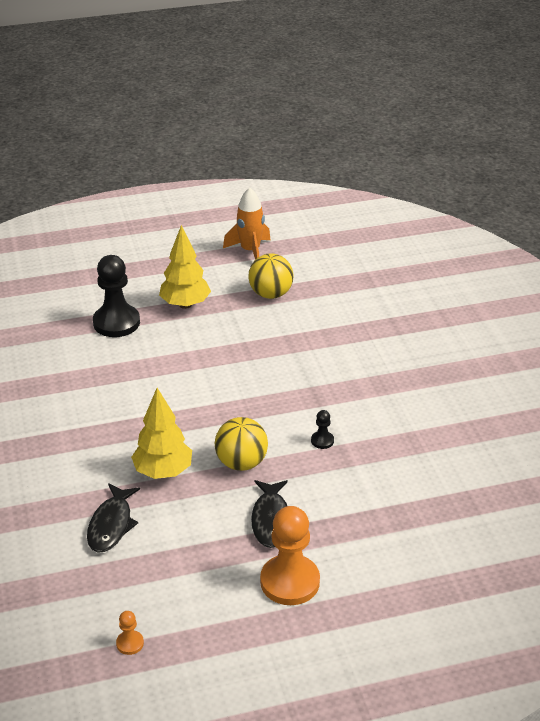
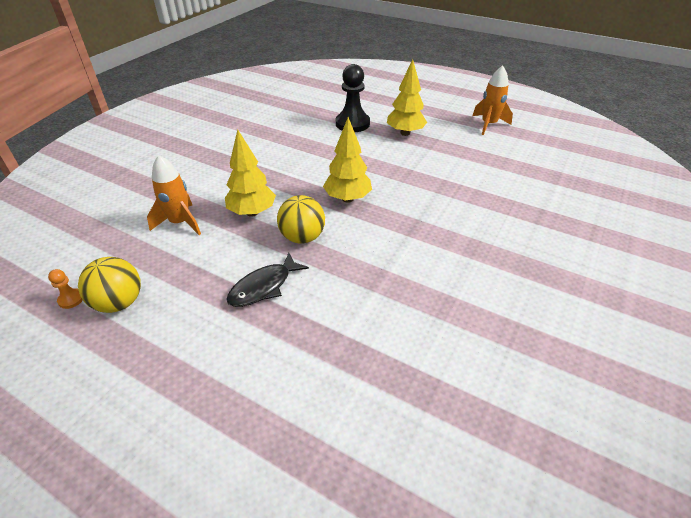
camera: 45 degrees right, 5 degrees up
black fish [87,483,140,553] -> orange rocket [147,155,201,235]
yellow ball [248,253,293,299] -> yellow ball moved to [78,257,141,313]
orange pawn [260,506,320,605] -> none
black pawn [311,410,334,449] -> none
none -> yellow tree [323,117,372,203]

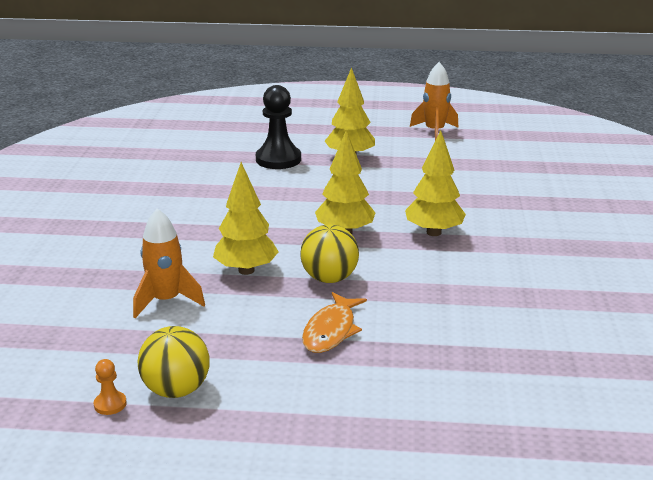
camera: 25 degrees left, 15 degrees down
black fish [226,253,309,307] -> orange fish [302,292,367,353]
none -> yellow tree [405,130,466,236]

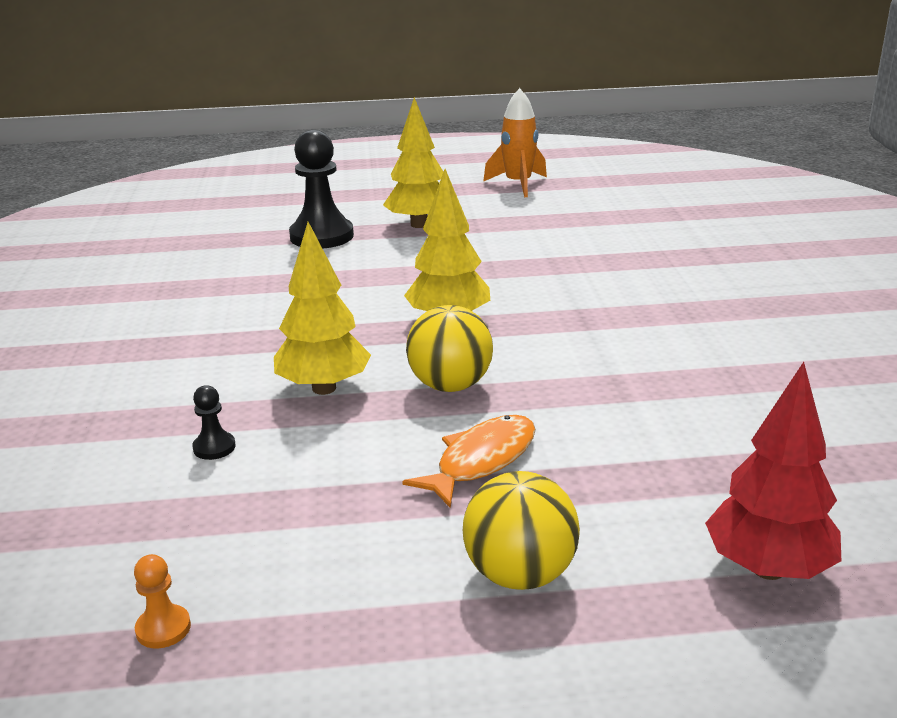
camera: 10 degrees left, 0 degrees up
orange rocket [133,208,205,318] -> black pawn [192,385,236,460]
yellow ball [138,326,210,398] -> yellow ball moved to [463,471,580,590]
orange fish [302,292,367,353] -> orange fish turned 150 degrees counterclockwise [402,415,536,508]
yellow tree [405,130,466,236] -> none
none -> red tree [705,362,841,580]

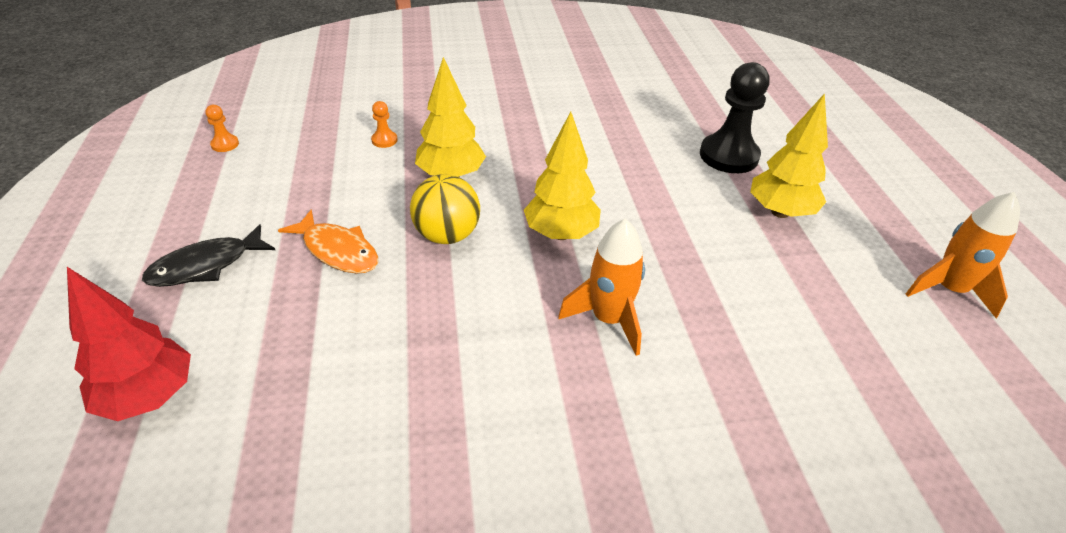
camera: 85 degrees right, 15 degrees up
black pawn [192,385,236,460] -> orange pawn [371,101,398,148]
yellow ball [463,471,580,590] -> black fish [142,224,275,287]
none -> orange rocket [558,218,645,356]

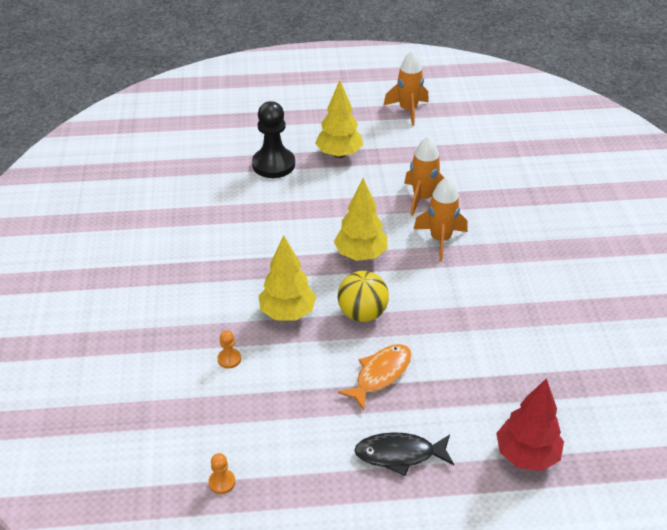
camera: 85 degrees left, 0 degrees up
black fish [142,224,275,287] -> black fish turned 120 degrees clockwise [354,432,454,476]
none -> orange rocket [404,136,445,216]

